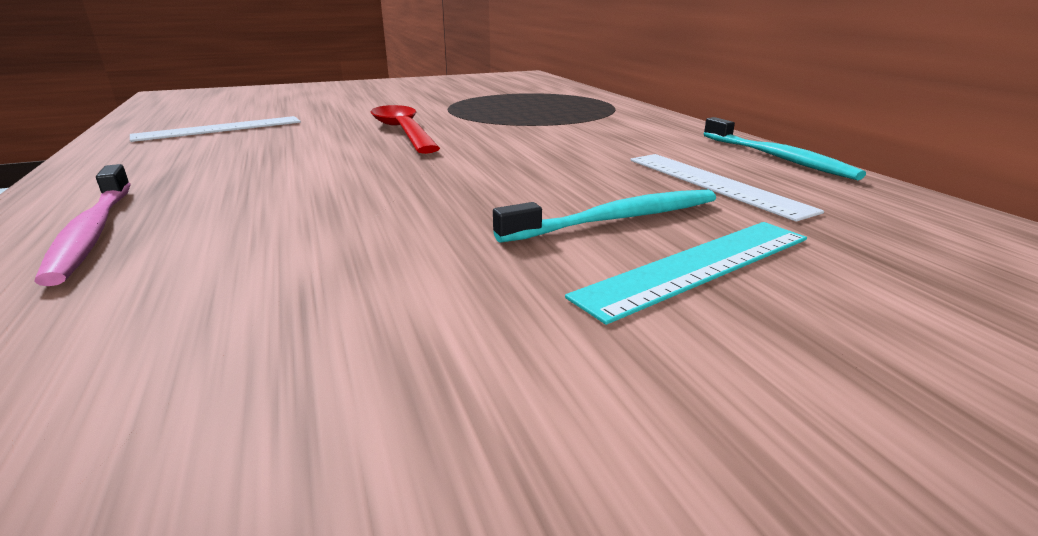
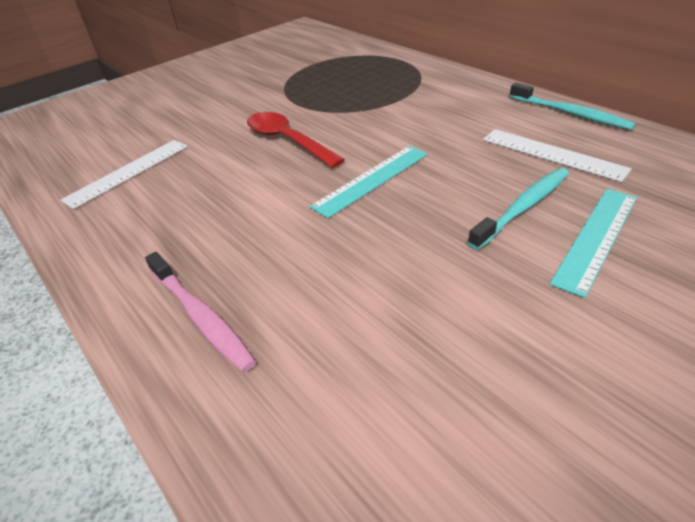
camera: 15 degrees left, 15 degrees up
none -> turquoise ruler [309,146,428,218]

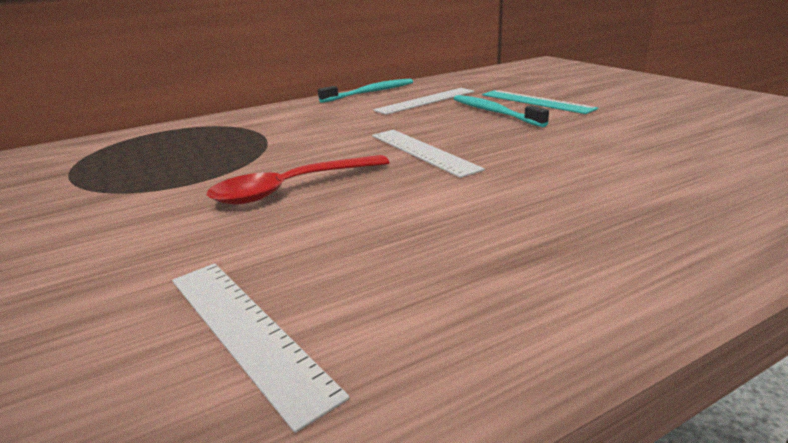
camera: 80 degrees left, 15 degrees down
pink toothbrush [145,252,256,372] -> none
turquoise ruler [309,146,428,218] -> white ruler [372,130,485,178]

